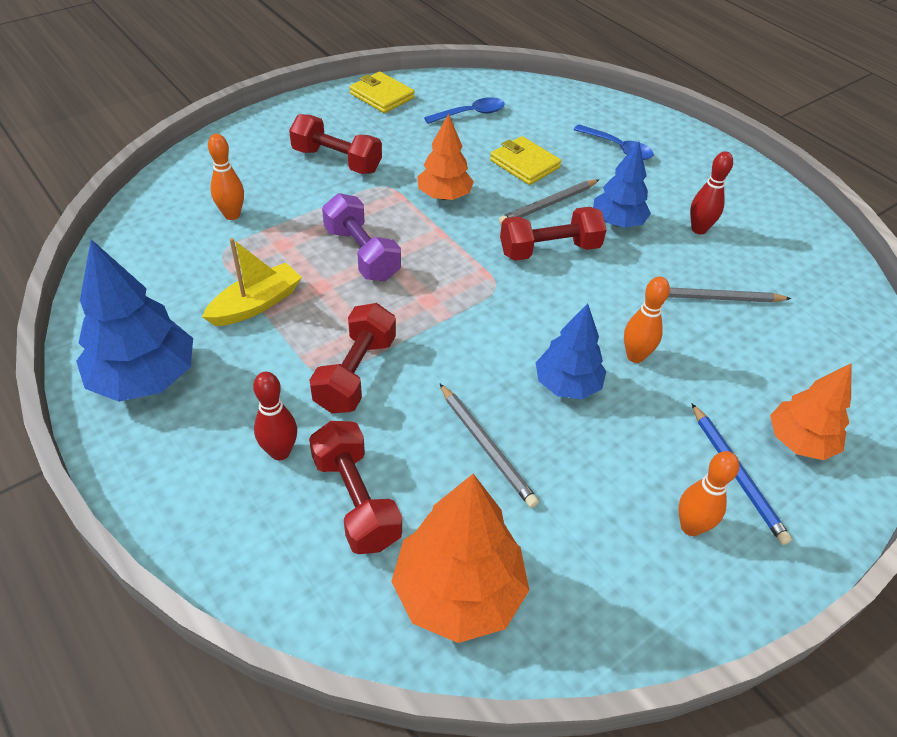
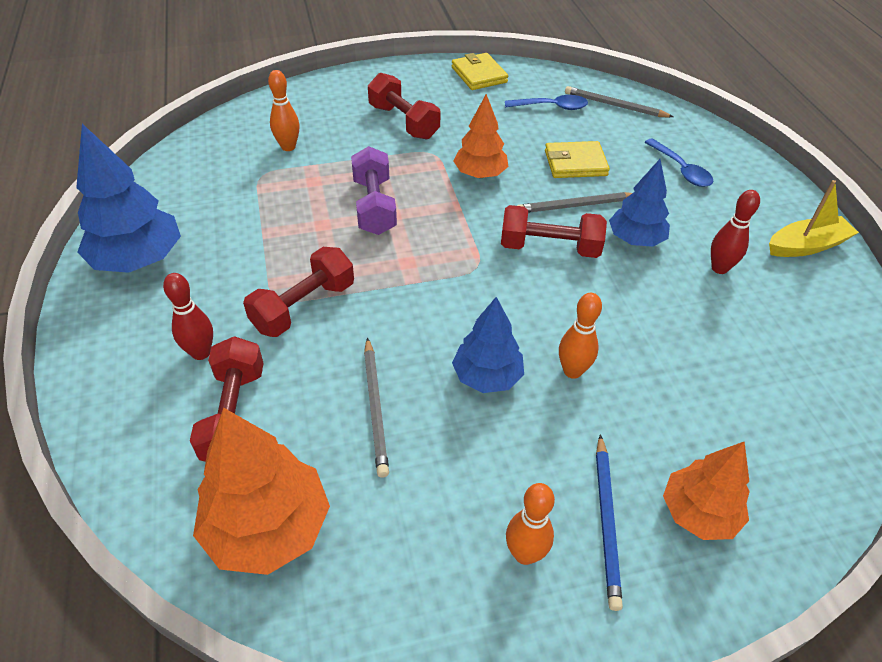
camera: 25 degrees right, 0 degrees up
yellow boat [202,238,302,326] -> yellow boat moved to [769,180,859,257]
yellow wallet [490,136,562,185] -> yellow wallet turned 75 degrees counterclockwise [545,141,610,178]
grey pencil [668,288,791,303] -> grey pencil moved to [565,86,674,117]

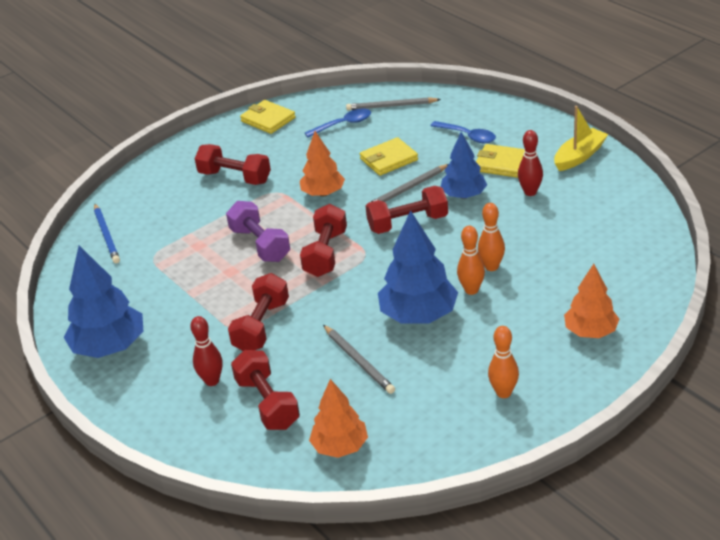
camera: 20 degrees left, 10 degrees down
orange tree [193,408,330,575] -> orange tree [309,379,368,458], size x0.65
orange bowling pin [268,70,299,151] -> orange bowling pin moved to [478,203,505,271]
blue tree [452,297,524,393] -> blue tree [378,210,458,324], size x1.53
blue pencil [596,434,623,611] -> blue pencil moved to [94,204,120,263]
none -> red dumbbell [300,204,347,277]
none -> yellow wallet [476,144,525,178]

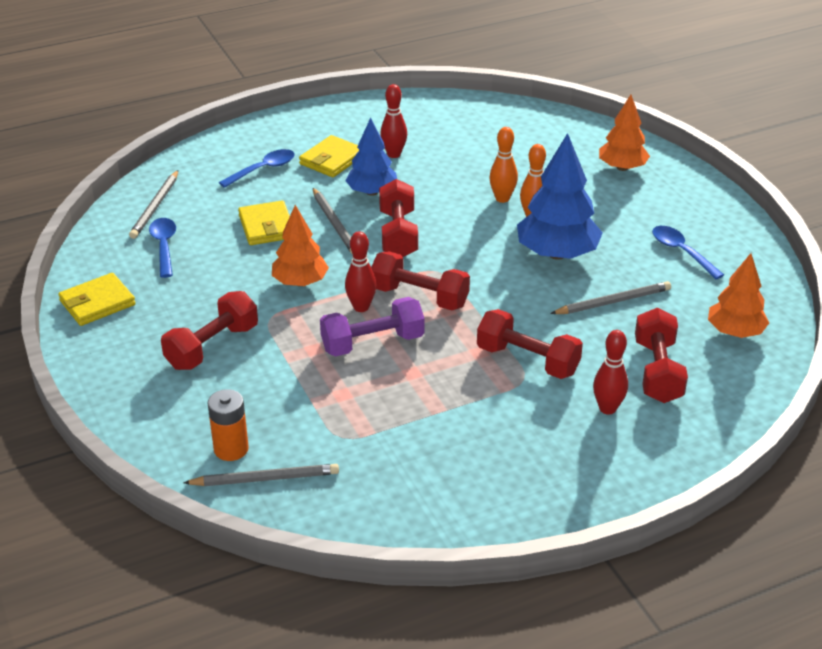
camera: 80 degrees left, 0 degrees up
blue tree [64,246,144,358] -> none
blue pencil [94,204,120,263] -> grey pencil [183,464,339,486]
red dumbbell [231,350,300,430] -> red dumbbell turned 75 degrees counterclockwise [635,308,688,403]
orange bowling pin [488,326,519,398] -> none
yellow boat [554,106,608,171] -> none
none -> orange battery [208,389,249,461]
none -> red bowling pin [345,231,376,312]
none -> blue spoon [652,226,724,279]

